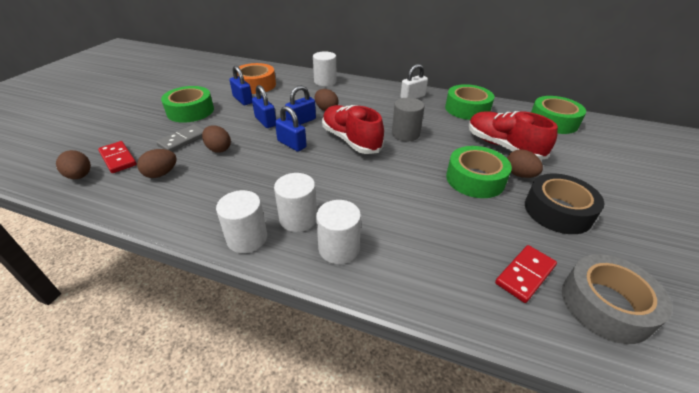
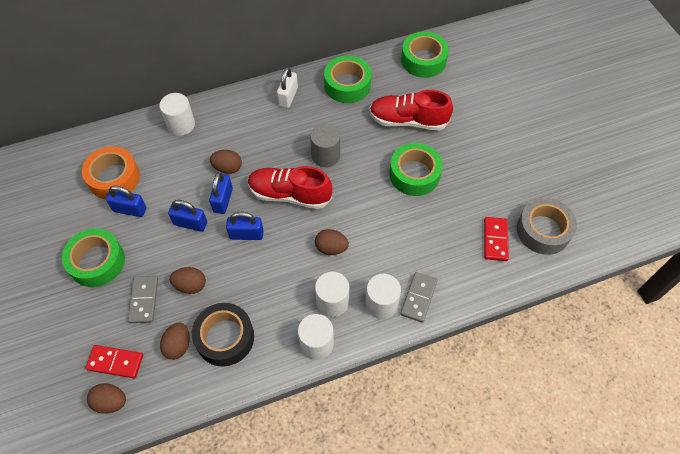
camera: 40 degrees left, 20 degrees up
brown egg [507,149,543,178] -> brown egg moved to [315,229,349,255]
black tape [525,174,605,234] -> black tape moved to [192,303,254,367]
none -> grey domino [400,272,438,323]

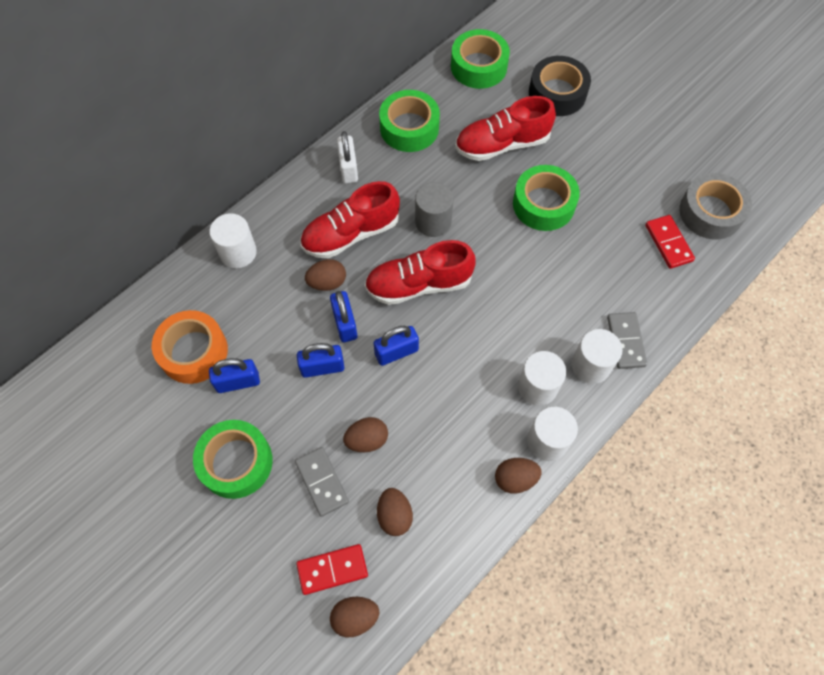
camera: 25 degrees left, 5 degrees up
black tape [192,303,254,367] -> black tape moved to [529,56,591,116]
brown egg [315,229,349,255] -> brown egg moved to [495,458,542,494]
none -> red shoe [300,181,400,258]

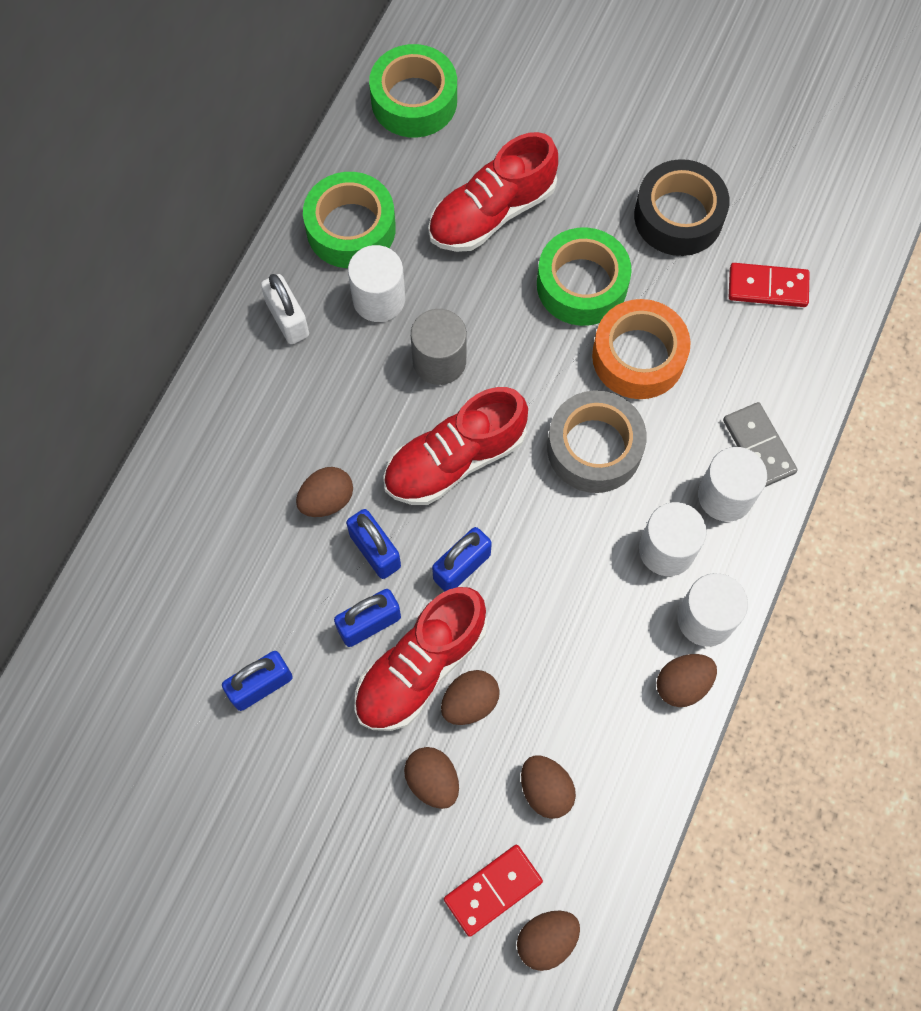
camera: 20 degrees left, 5 degrees up
orange tape [152,310,228,384] -> orange tape moved to [592,299,691,399]
green tape [193,420,273,499] -> none
white cylinder [209,213,257,268] -> white cylinder moved to [348,245,405,322]
grey domino [295,447,349,517] -> brown egg [404,747,459,809]
red shoe [300,181,400,258] -> red shoe moved to [354,587,487,731]
black tape [529,56,591,116] -> black tape moved to [634,159,730,256]
red domino [645,215,695,269] -> red domino turned 45 degrees counterclockwise [729,263,810,307]
grey tape [679,173,752,239] -> grey tape moved to [547,390,647,493]

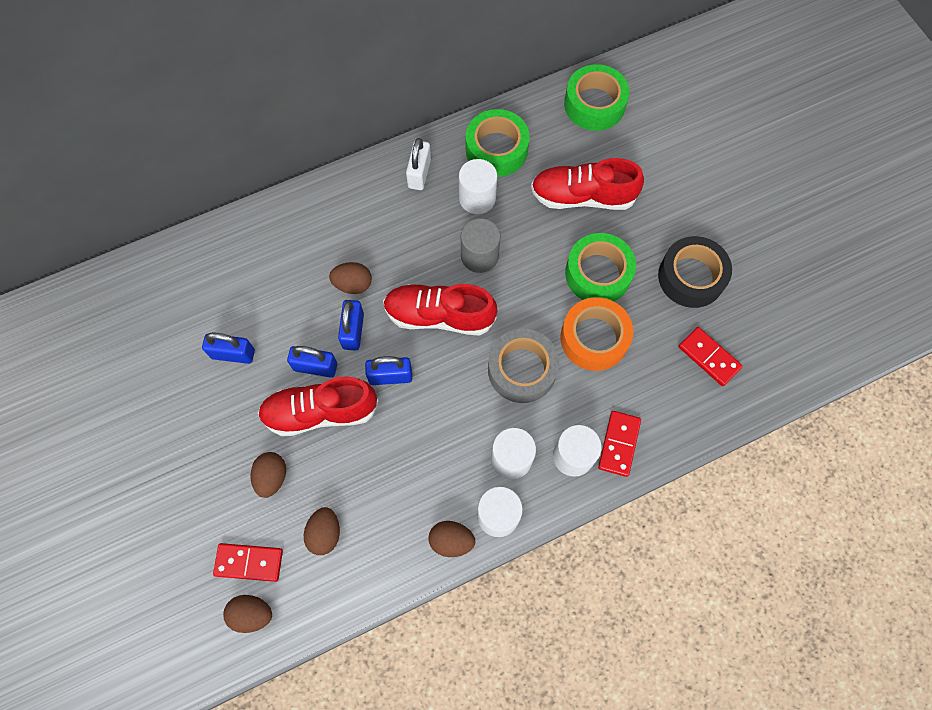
camera: 40 degrees right, 0 degrees up
brown egg [441,670,500,725] -> none
grey domino [723,402,798,487] -> red domino [598,411,641,477]

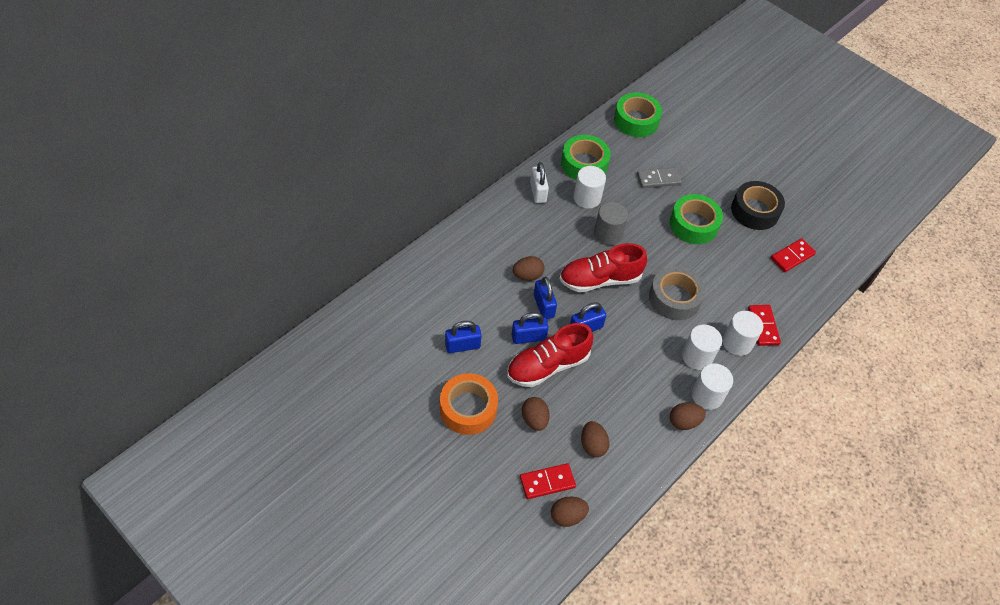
camera: 25 degrees left, 15 degrees down
red shoe [531,158,644,210] -> grey domino [637,167,681,188]
orange tape [561,297,633,371] -> orange tape moved to [440,373,498,435]
red domino [678,327,743,386] -> red domino turned 60 degrees counterclockwise [771,238,816,272]

